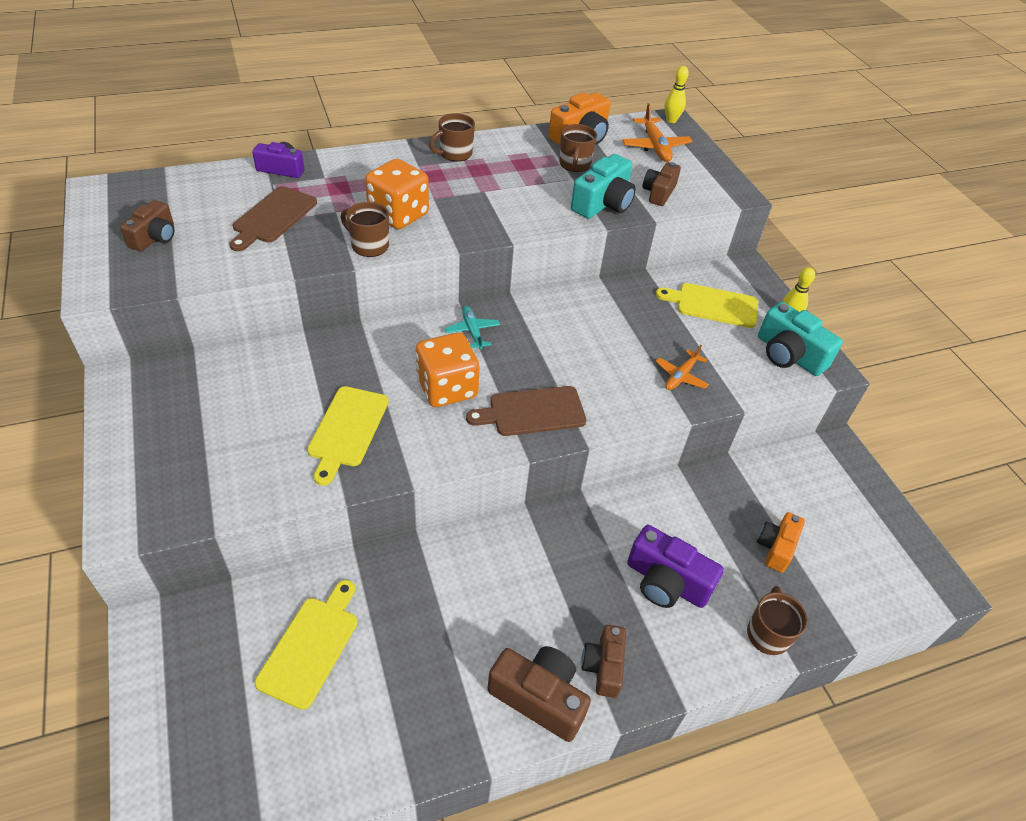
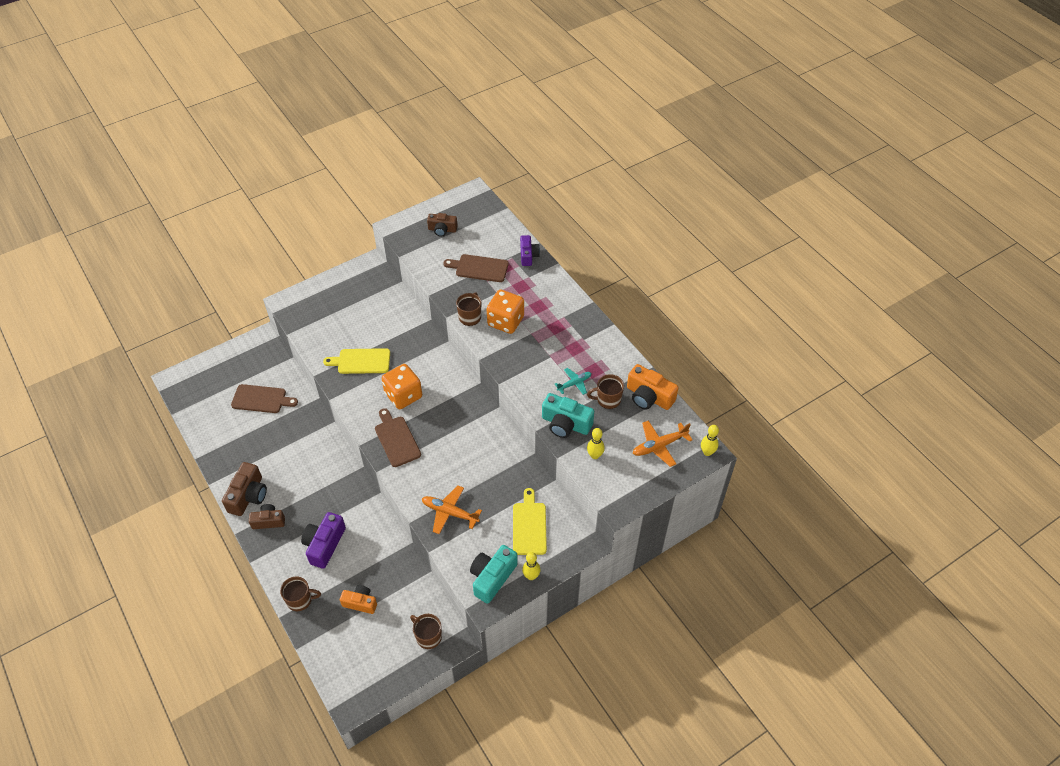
camera: 80 degrees right, 5 degrees up
yellow cutting board [255,580,358,710] -> brown cutting board [231,384,298,413]
brown mug [429,113,475,162] -> brown mug moved to [410,614,442,649]
turquoise plane [445,306,500,350] -> turquoise plane moved to [555,368,591,395]
brown camera [643,162,681,206] -> yellow bowling pin [587,428,605,459]
orange plane [655,345,709,390] -> orange plane [422,486,482,534], size x1.50

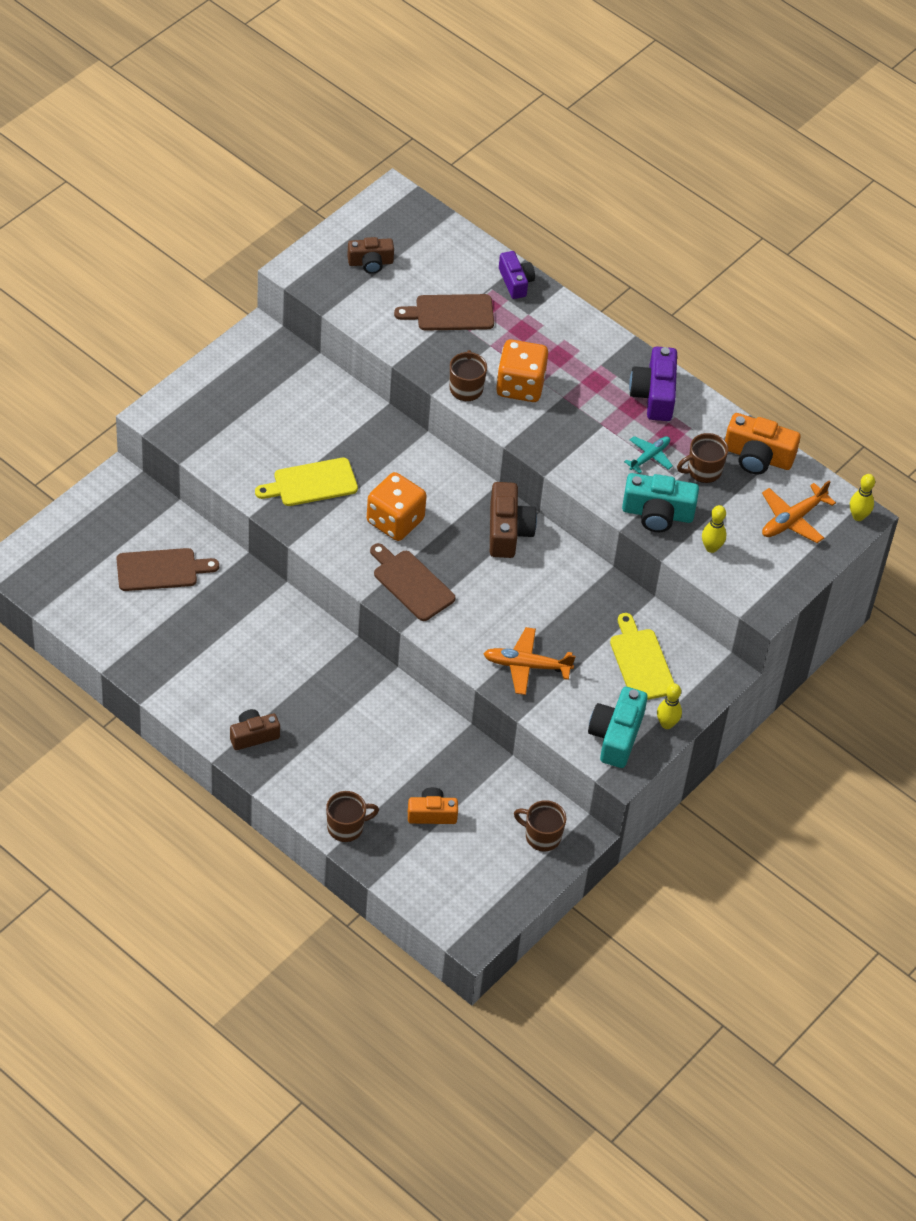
camera: 20 degrees left, 0 degrees up
brown camera [222,462,267,516] -> brown camera moved to [490,482,537,558]
purple camera [301,512,346,569] -> purple camera moved to [629,346,677,421]

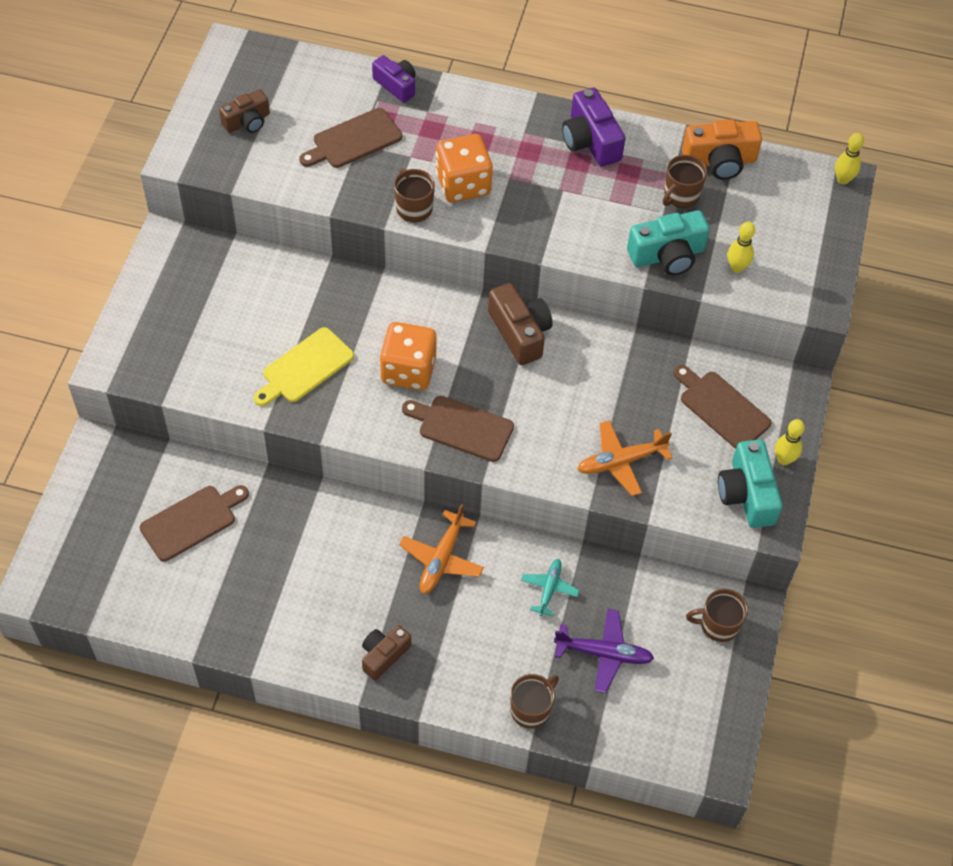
camera: 25 degrees left, 5 degrees up
orange camera [408,787,458,824] -> purple plane [554,609,654,693]
yellow cutting board [610,613,674,700] -> brown cutting board [673,365,772,449]
turquoise plane [624,436,673,474] -> turquoise plane moved to [521,559,579,617]
orange plane [762,480,836,543] -> orange plane moved to [399,504,484,594]

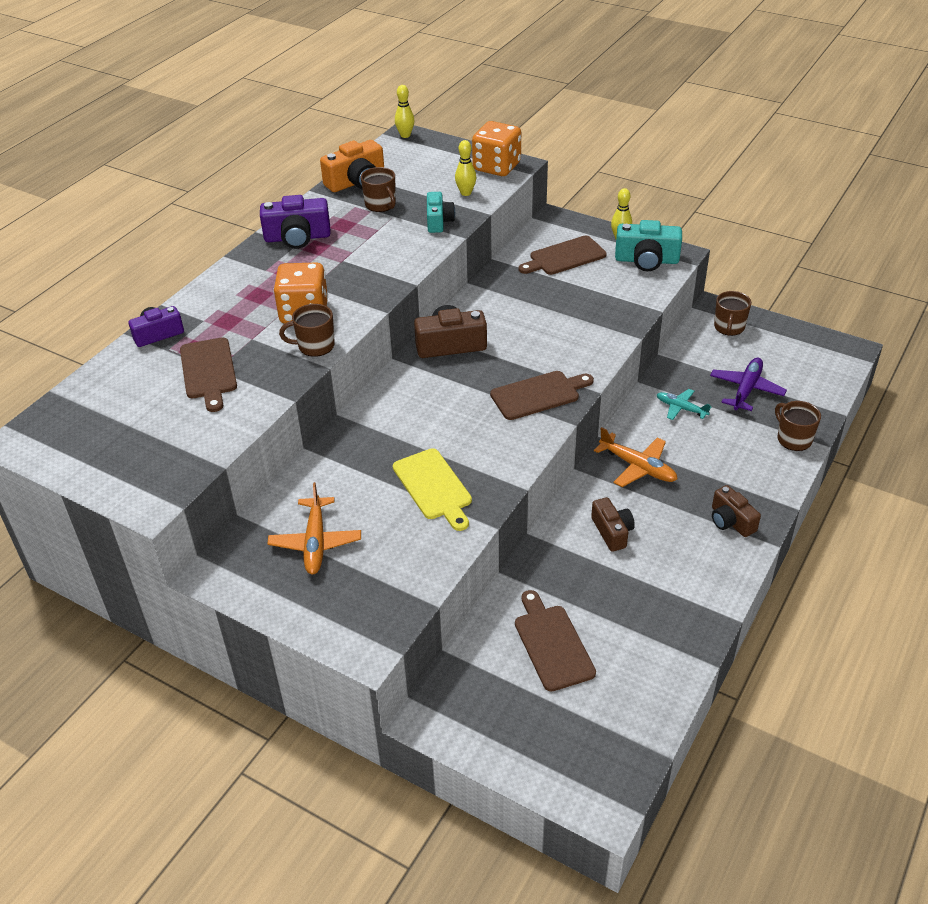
camera: 70 degrees left, 15 degrees down
brown camera [219,89,270,133] -> brown camera moved to [591,497,635,552]
orange dice [380,322,437,390] -> orange dice moved to [472,121,521,176]
brown cutting board [402,396,514,462] -> brown cutting board turned 150 degrees counterclockwise [490,371,594,420]
orange plane [577,420,672,496] -> orange plane moved to [267,482,361,574]
turquoise camera [627,210,710,275] -> turquoise camera [427,192,455,233], size x0.66
orange camera [682,119,762,180] -> orange camera turned 45 degrees clockwise [320,140,384,192]

